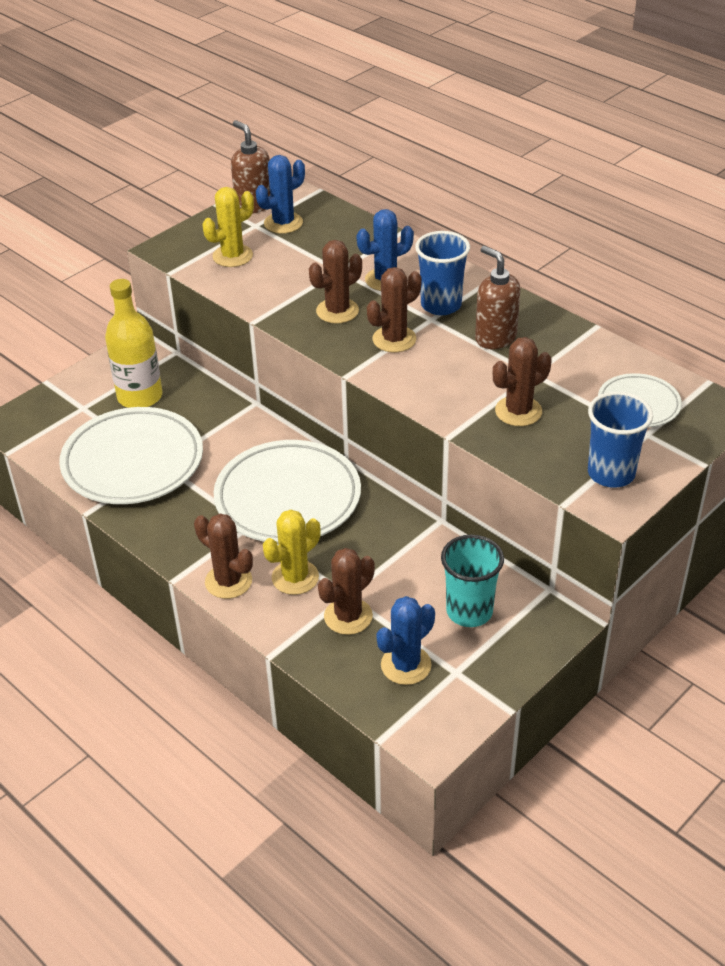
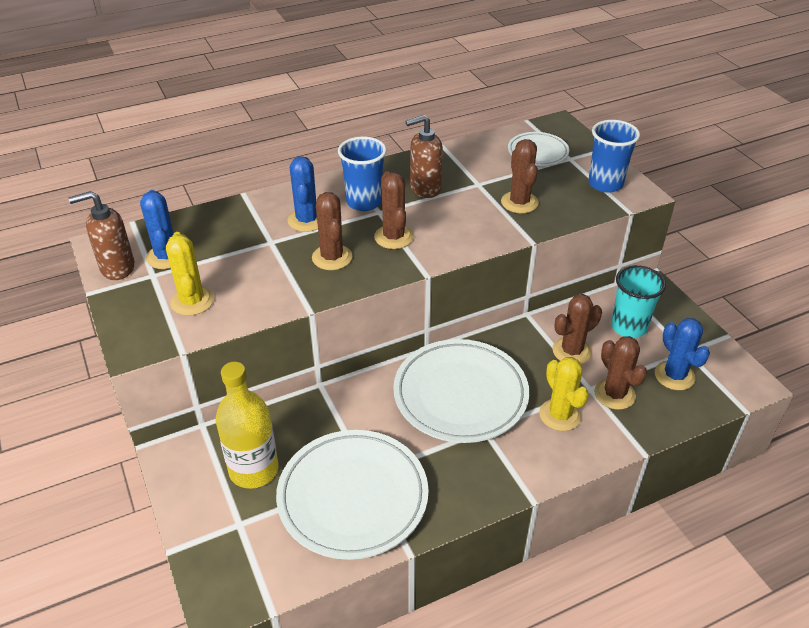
camera: 70 degrees left, 0 degrees up
brown cactus [194,514,253,599] -> brown cactus moved to [553,294,602,364]

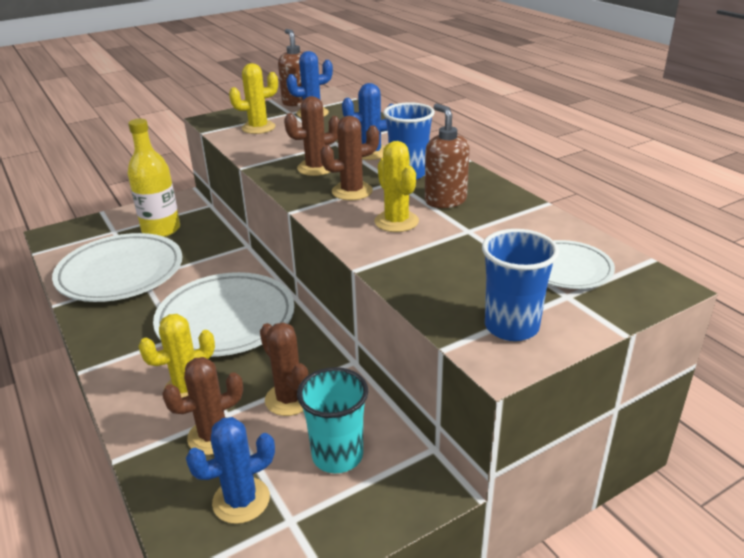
camera: 85 degrees right, 10 degrees down
brown cactus [501,139,539,213] -> none
none -> yellow cactus [374,141,419,232]

